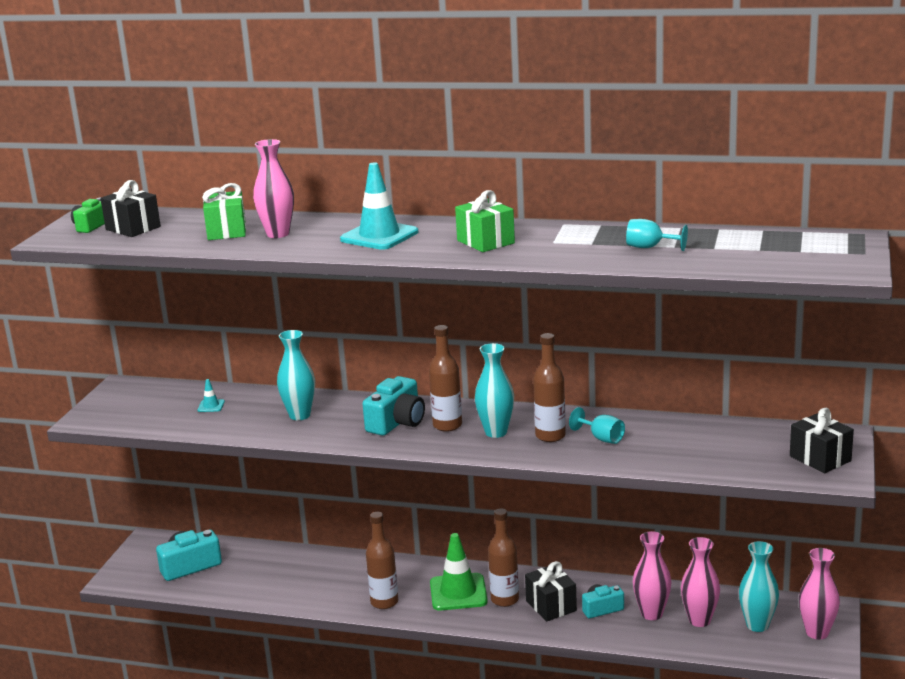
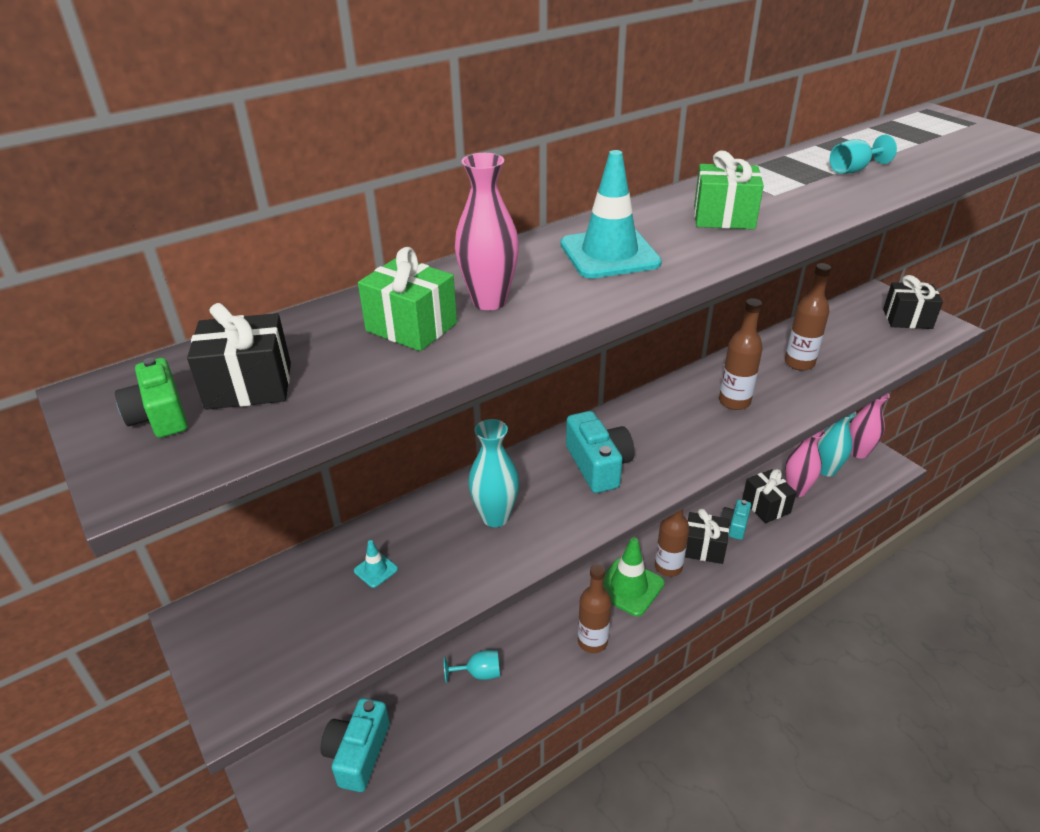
camera: 50 degrees left, 15 degrees up
brown bottle [429,325,462,432] -> brown bottle moved to [785,263,831,371]
turquoise vase [475,343,514,438] -> none
turquoise goblet [569,407,625,444] -> turquoise goblet moved to [444,650,500,683]
pink vase [633,531,672,620] -> black gift [742,469,797,523]

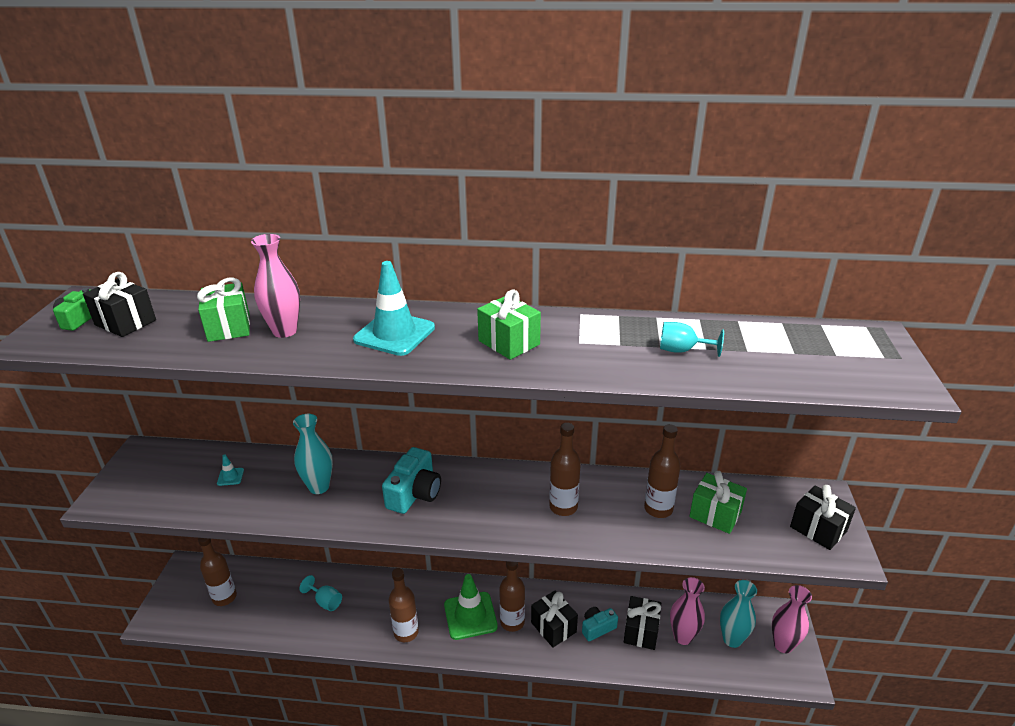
camera: 40 degrees right, 5 degrees down
turquoise camera [321,698,390,792] -> brown bottle [198,538,237,606]
none -> green gift [689,471,747,534]

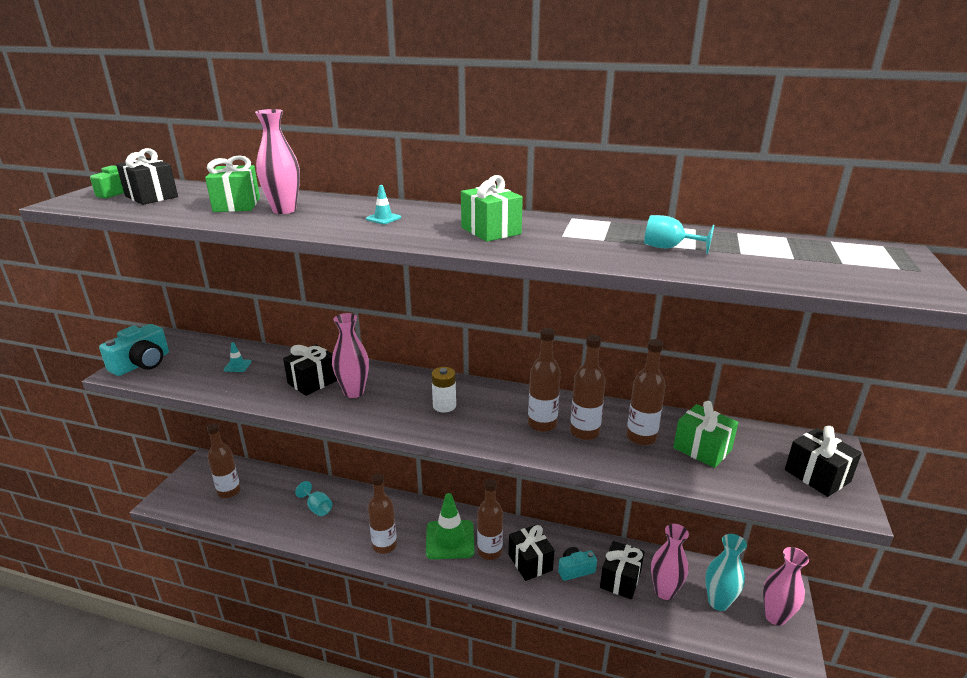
camera: 10 degrees right, 5 degrees down
turquoise vase [293,414,333,494] -> black gift [283,344,337,396]
turquoise traffic cone [353,261,435,356] -> turquoise traffic cone [366,185,401,224], size x0.44
turquoise camera [382,447,441,514] -> turquoise camera moved to [99,324,169,376]
none -> pink vase [332,313,369,398]
none -> white battery [431,367,456,413]
none -> brown bottle [570,335,606,440]

